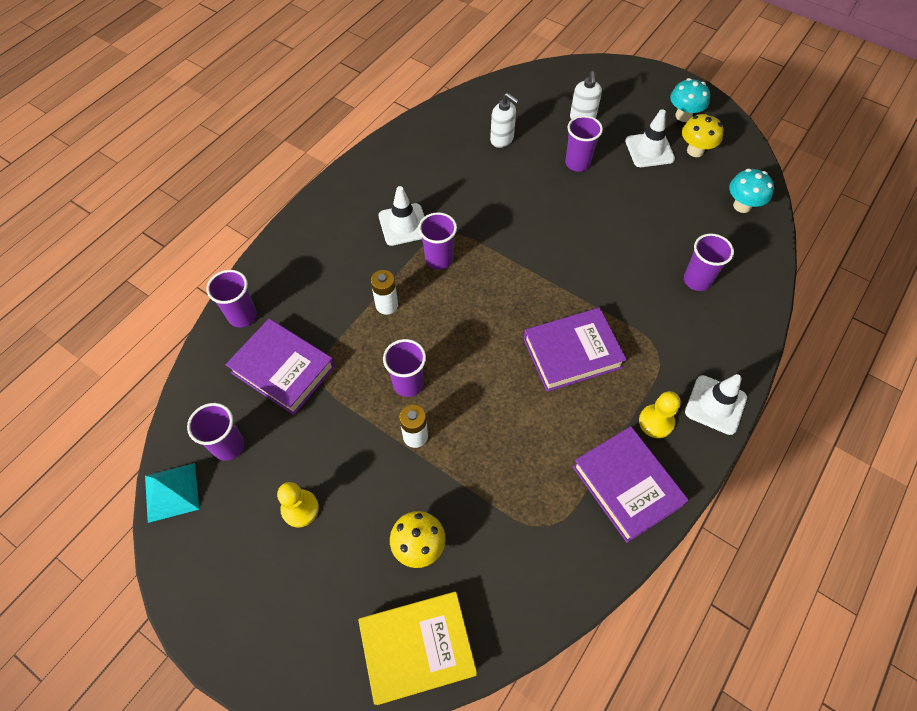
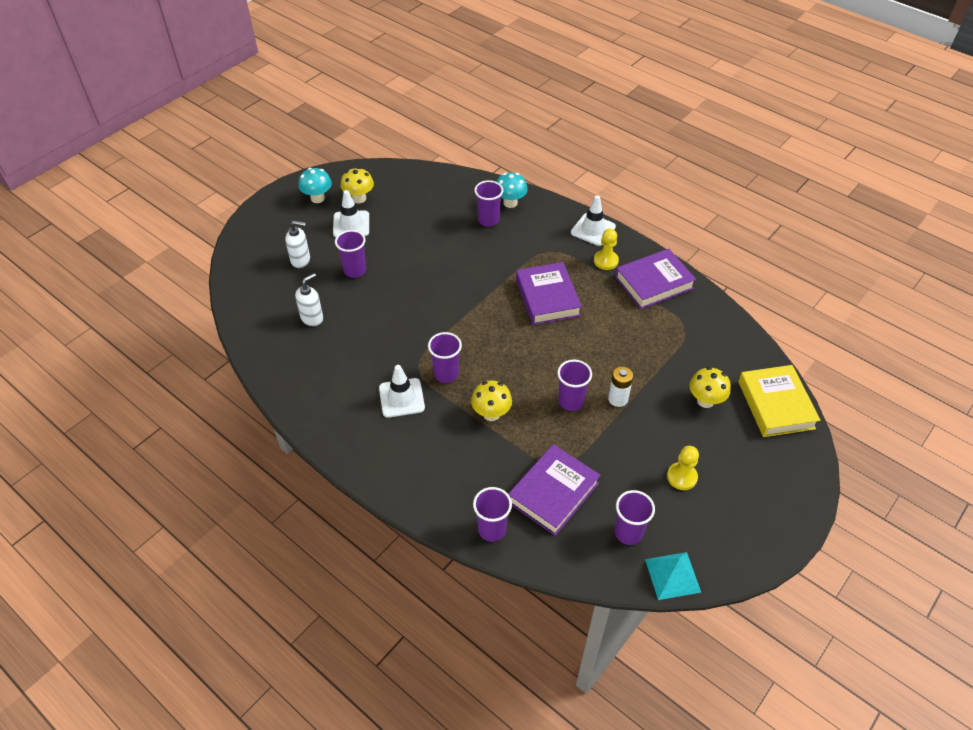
camera: 85 degrees left, 10 degrees down
white battery [371,270,398,315] -> yellow mushroom [471,380,512,421]
turquoise mushroom [729,169,774,213] -> turquoise mushroom moved to [496,173,528,208]

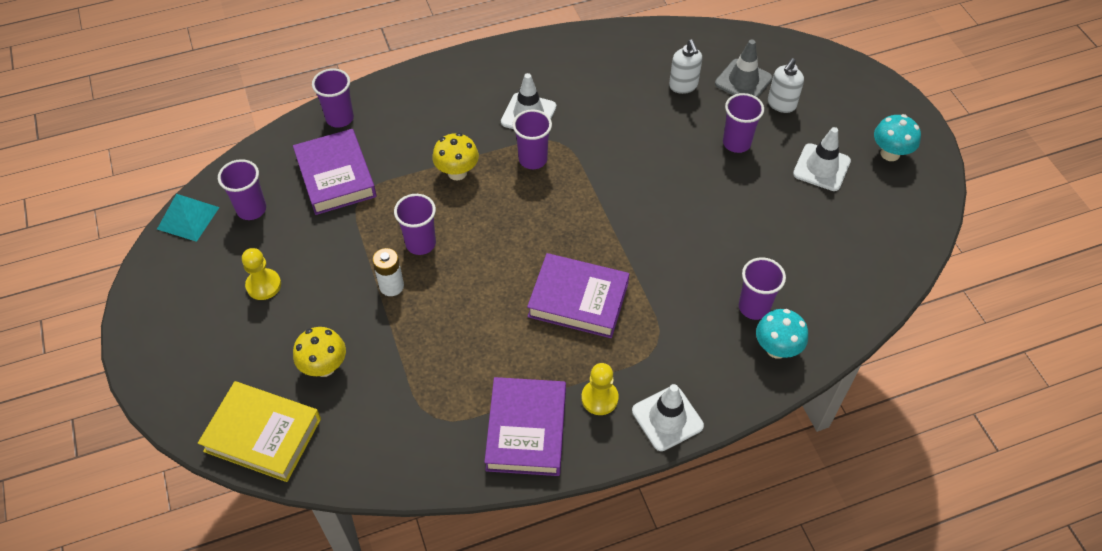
camera: 120 degrees right, 5 degrees up
yellow mushroom [341,167,374,203] -> none
none -> grey traffic cone [715,39,773,98]

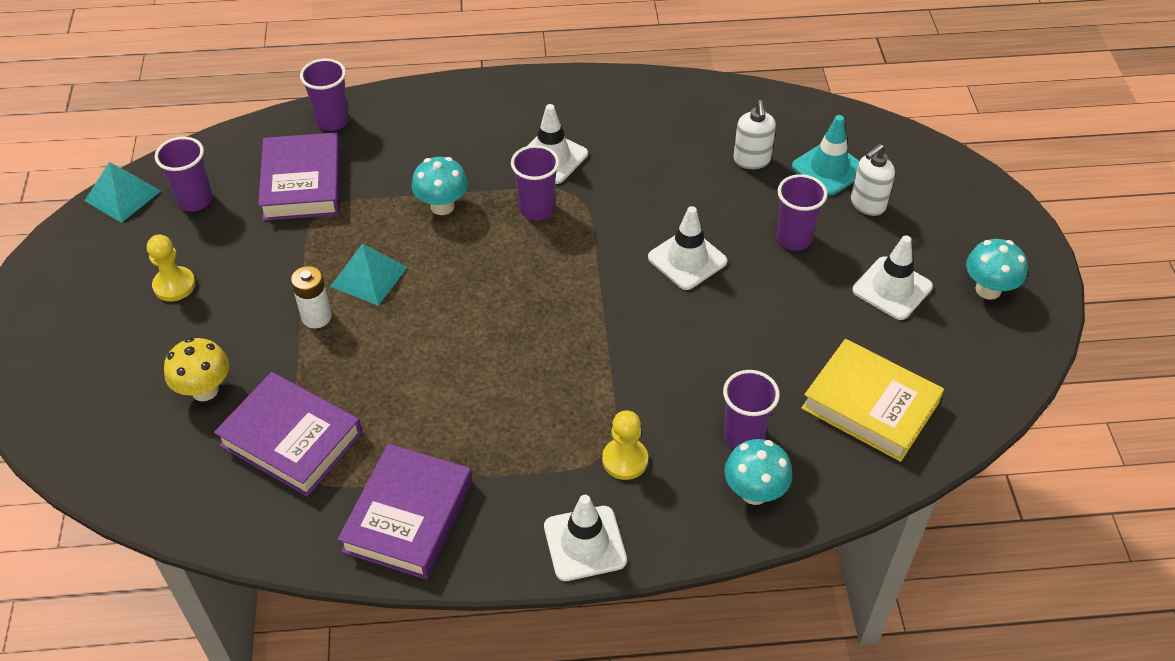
camera: 15 degrees right, 5 degrees down
yellow book [198,381,321,482] -> yellow book moved to [801,339,944,462]
purple cup [394,194,436,255] -> turquoise pyramid [330,243,408,305]
yellow mushroom [432,133,479,180] -> turquoise mushroom [412,157,468,215]
purple book [527,253,629,338] -> purple book moved to [214,372,362,497]
yellow pawn [581,363,619,415] -> yellow pawn moved to [602,411,648,480]
grey traffic cone [715,39,773,98] -> turquoise traffic cone [792,115,859,195]
none -> white traffic cone [648,206,727,290]

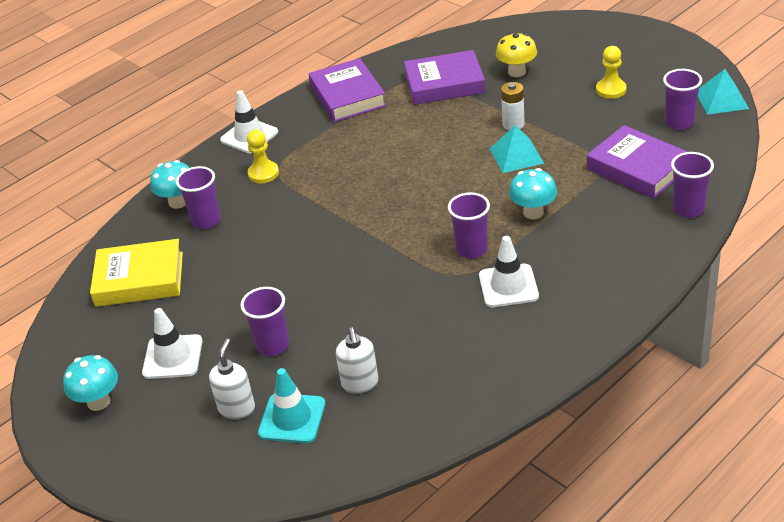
camera: 145 degrees right, 10 degrees down
white traffic cone [648,206,727,290] -> none
white soap dispenser [733,100,776,169] -> white soap dispenser turned 150 degrees counterclockwise [336,328,378,394]

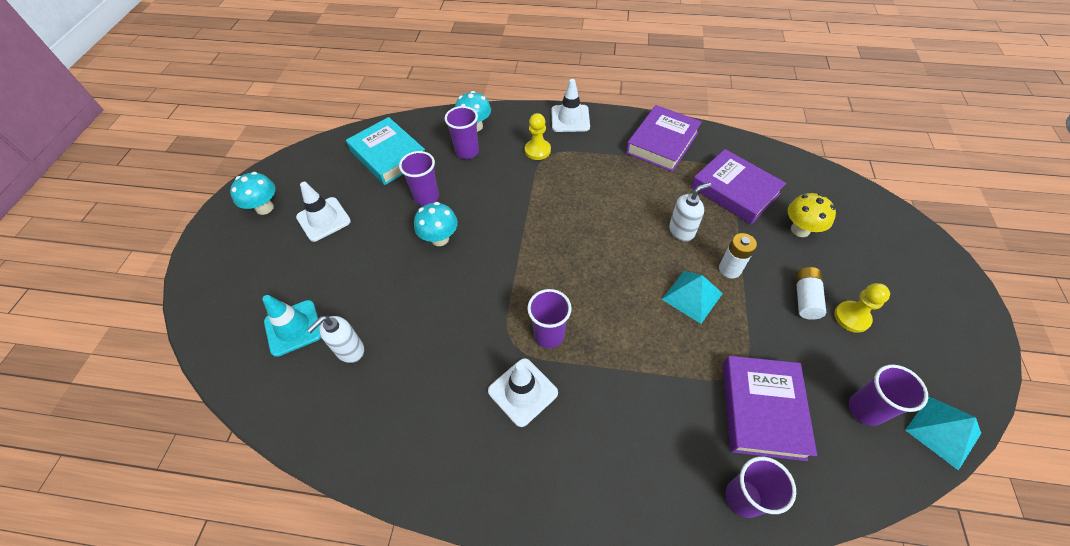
camera: 50 degrees right, 15 degrees up
yellow book [90,239,183,307] -> turquoise book [346,117,425,185]
white soap dispenser [209,339,255,419] -> white soap dispenser moved to [669,182,712,242]
purple cup [240,287,289,356] -> purple cup moved to [399,151,439,206]
turquoise mushroom [509,168,557,219] -> turquoise mushroom moved to [414,202,458,246]
none -> white battery [796,267,826,320]

